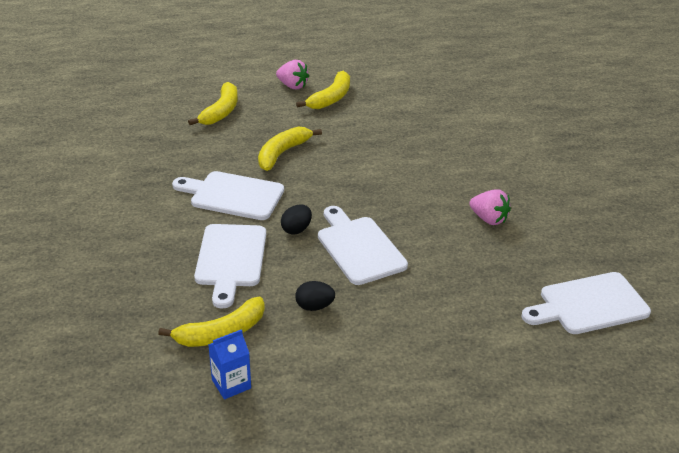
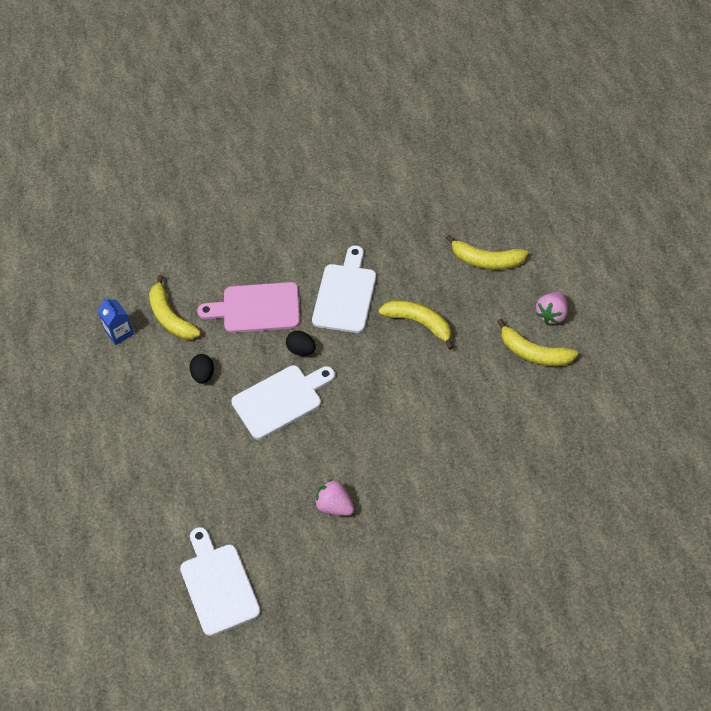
camera: 90 degrees right, 20 degrees up
white cutting board [194,224,266,309] -> pink cutting board [197,282,300,333]
pink strawberry [469,189,511,225] -> pink strawberry turned 90 degrees clockwise [315,479,354,516]

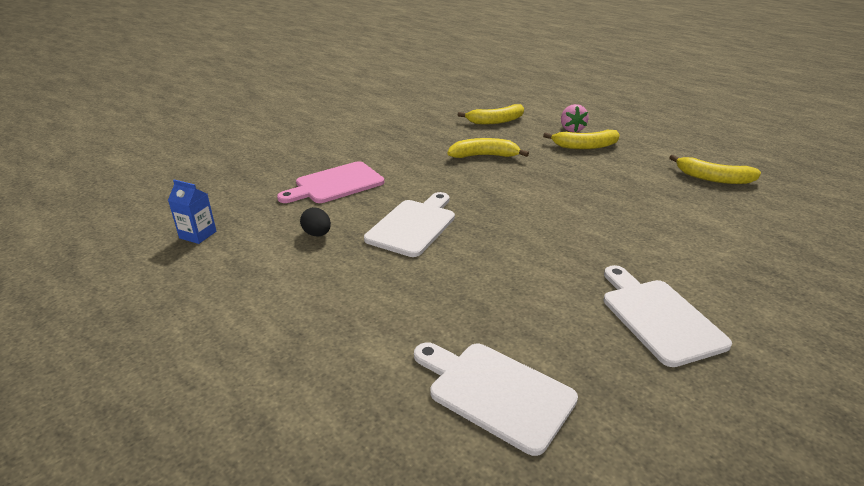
camera: 35 degrees left, 25 degrees down
yellow banana [149,275,201,339] -> yellow banana moved to [669,155,761,184]
black egg [286,331,316,356] -> none
white cutting board [312,245,376,333] -> white cutting board moved to [604,265,732,367]
pink strawberry [315,479,354,516] -> none

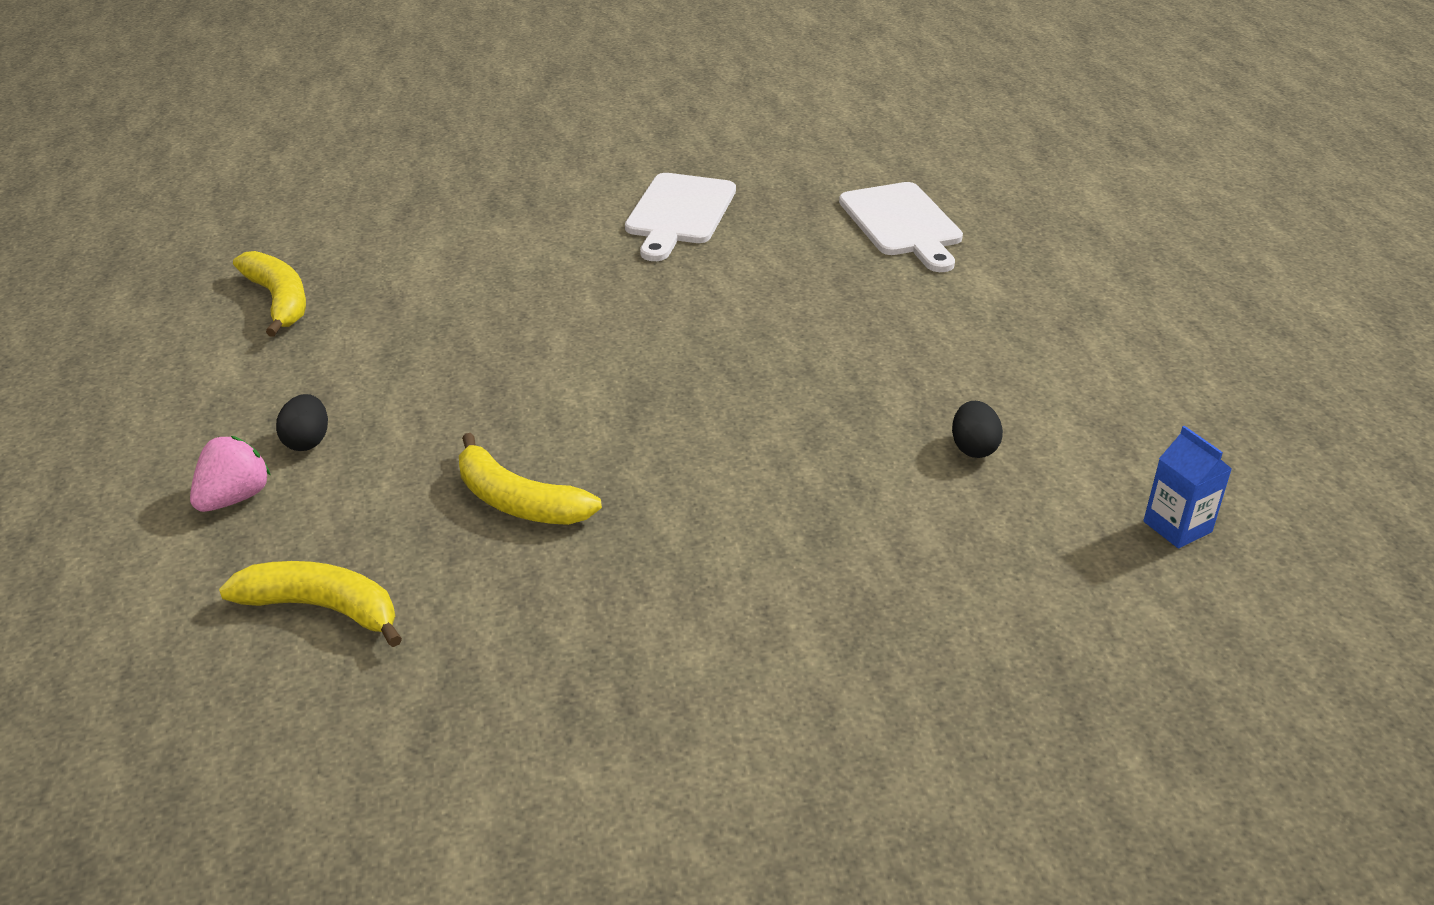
camera: 145 degrees left, 5 degrees up
pink cutting board [277,161,384,203] -> none
white cutting board [364,192,455,257] -> none
yellow banana [543,130,620,149] -> black egg [276,394,328,451]

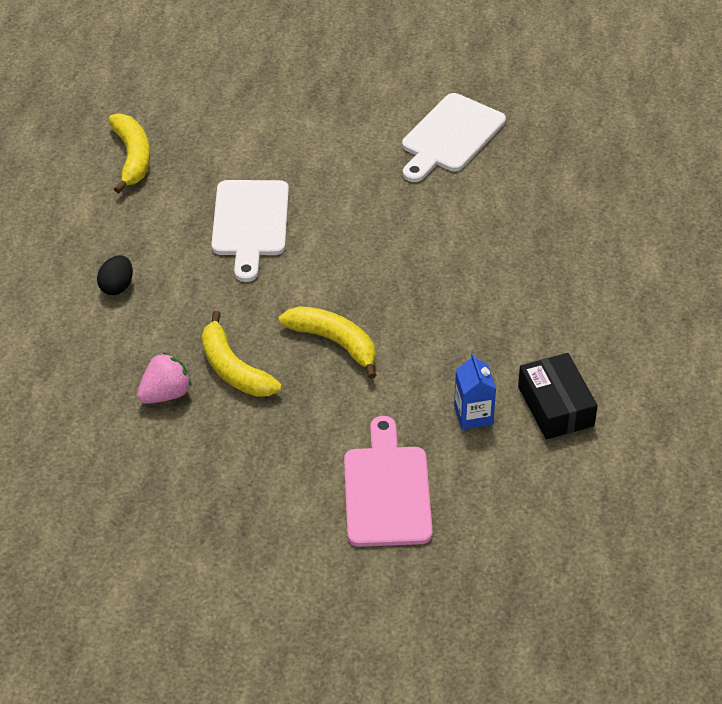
camera: 20 degrees right, 10 degrees up
pink strawberry [190,436,271,512] -> pink strawberry moved to [137,353,191,404]
yellow banana [219,561,402,647] -> yellow banana moved to [278,306,376,379]
white cutting board [839,182,963,272] -> white cutting board moved to [211,180,289,282]
black egg [952,401,1003,458] -> black box [518,353,598,440]
blue carton [1143,426,1232,549] -> blue carton moved to [454,353,496,430]
none -> pink cutting board [344,416,433,547]

